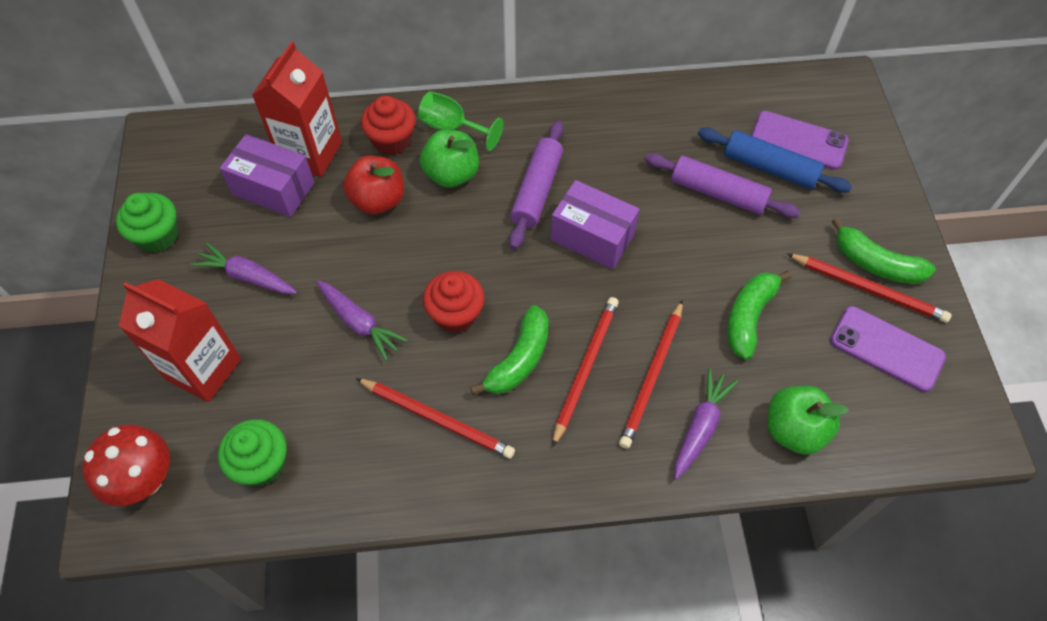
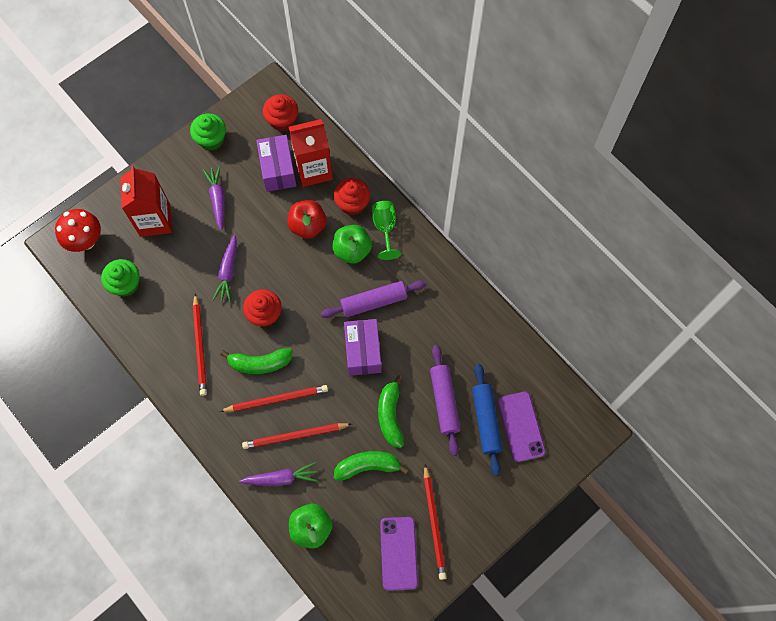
camera: 55 degrees right, 10 degrees up
green banana [832,217,936,284] -> green banana moved to [378,375,404,448]
none -> red cupcake [263,94,298,132]

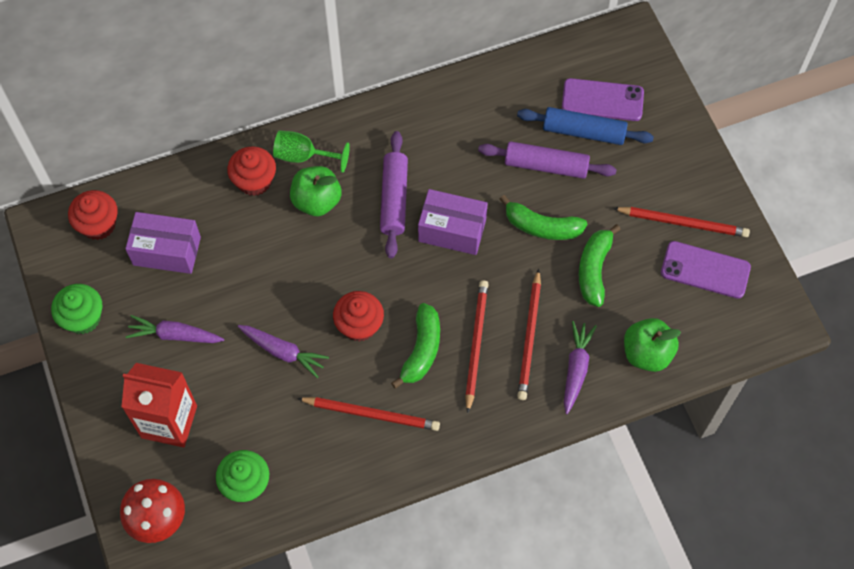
camera: 70 degrees left, 5 degrees down
red apple [287,200,327,238] -> none
red carton [289,119,333,187] -> none

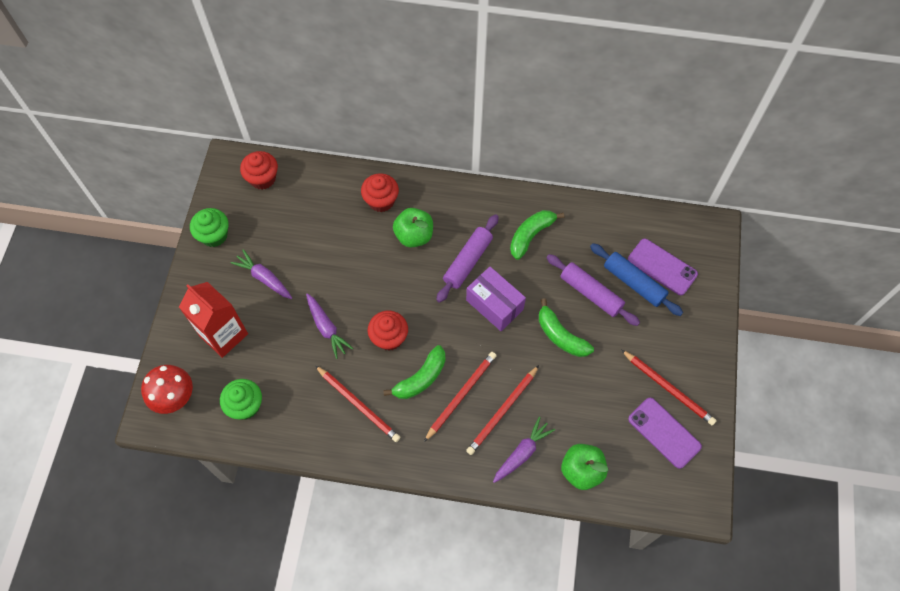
camera: 30 degrees right, 0 degrees up
purple box [125,212,201,274] -> none
green goblet [273,130,350,173] -> none
green banana [579,224,621,307] -> green banana moved to [510,210,565,260]

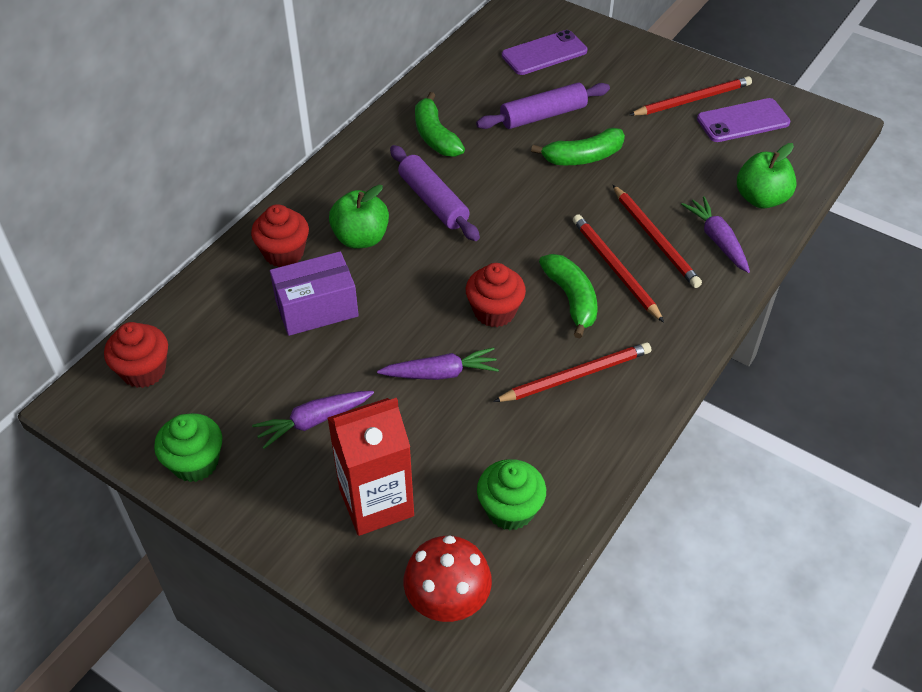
camera: 65 degrees left, 15 degrees down
purple box [466,267,526,331] -> purple box moved to [270,251,359,336]
blue rolling pin [590,243,683,316] -> none

